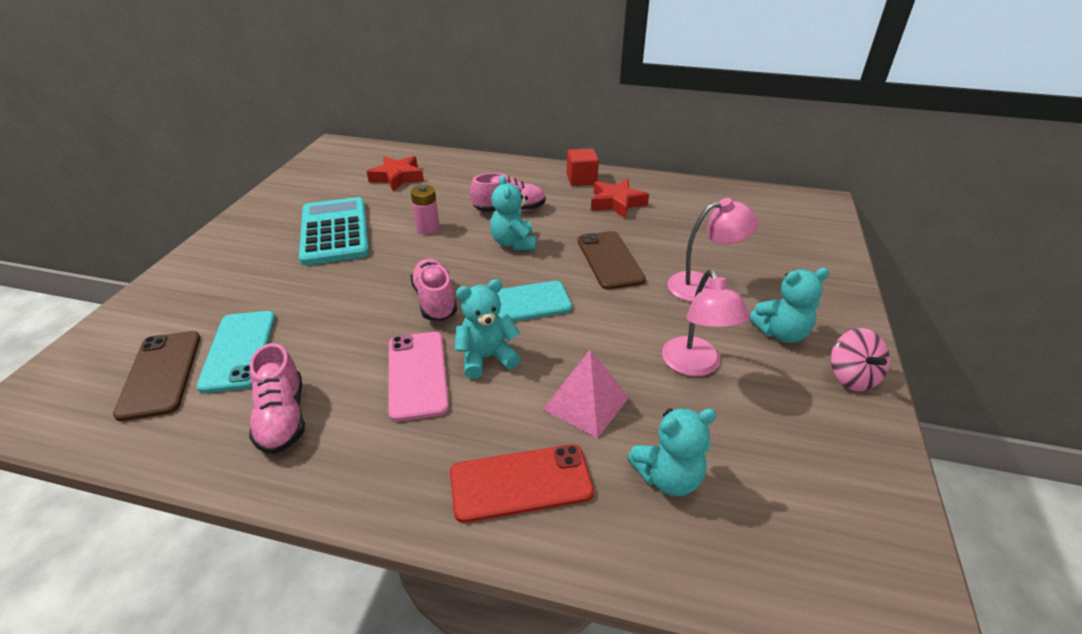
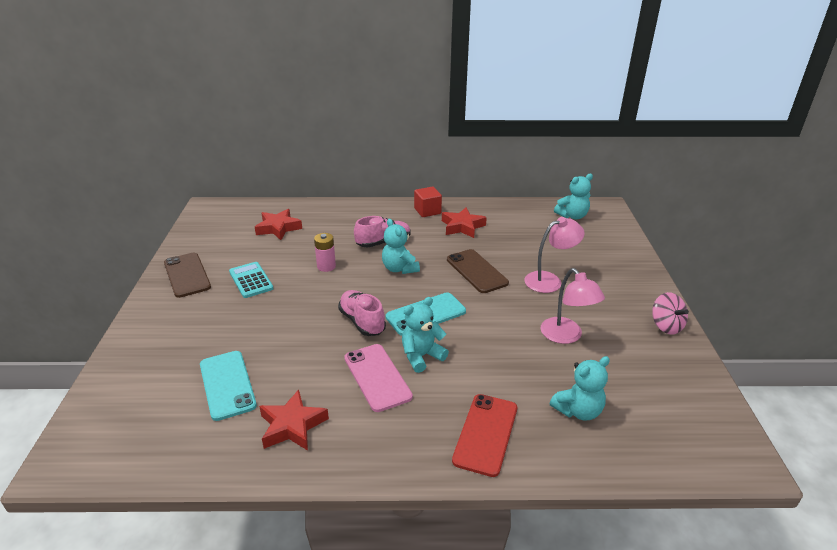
camera: 15 degrees left, 5 degrees down
brown phone [113,331,200,421] -> brown phone moved to [164,253,211,298]
pink shoe [249,343,305,454] -> red star [259,389,329,451]
turquoise calculator [299,197,369,266] -> turquoise calculator [229,262,274,298], size x0.59
red phone [450,444,594,523] -> red phone turned 45 degrees counterclockwise [452,394,517,477]
pink pyramid [543,349,629,438] -> none
turquoise teddy bear [750,268,830,343] -> turquoise teddy bear moved to [554,174,593,219]

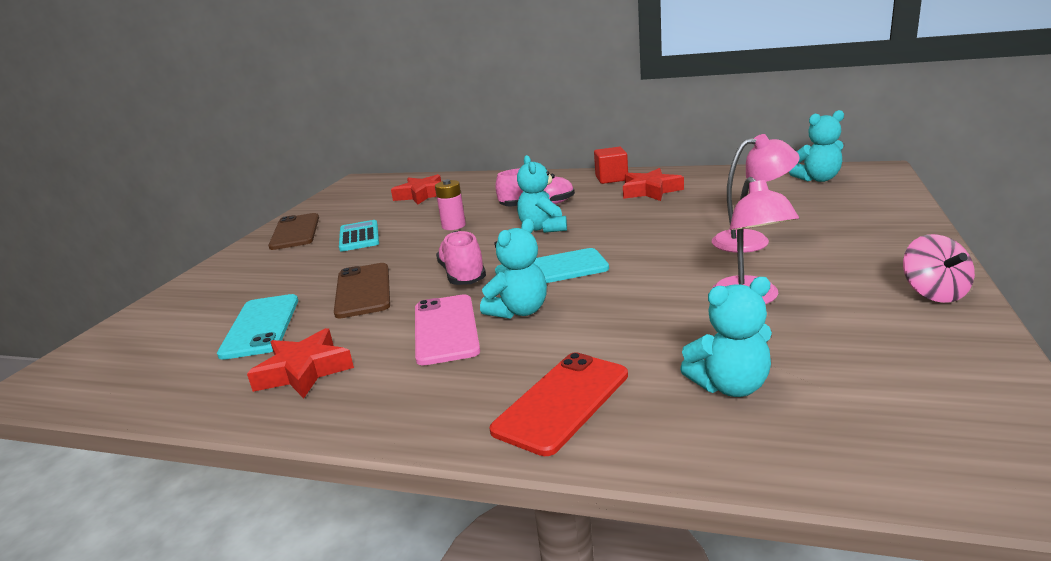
camera: 20 degrees right, 10 degrees down
turquoise teddy bear [402,297,449,373] -> turquoise teddy bear turned 150 degrees clockwise [480,219,547,319]
brown phone [447,249,509,293] -> brown phone moved to [334,263,390,318]

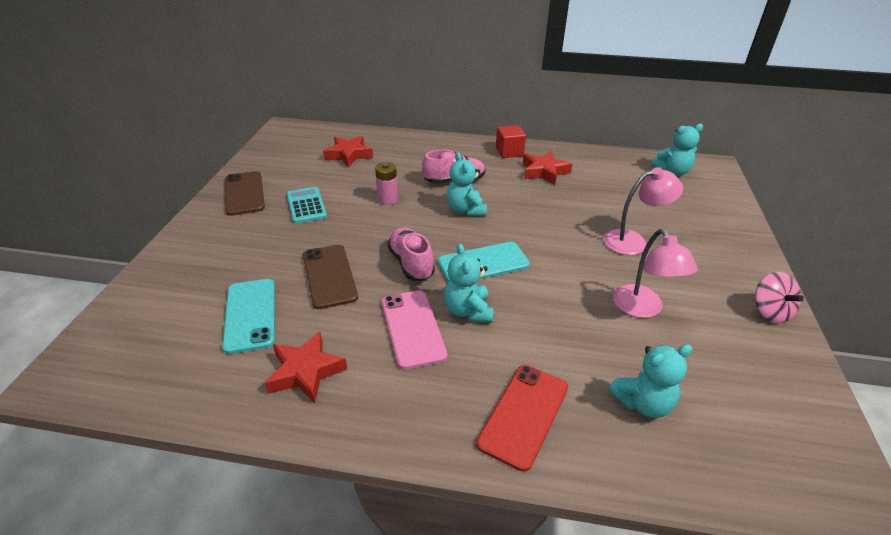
camera: 10 degrees left, 15 degrees up
turquoise teddy bear [480,219,547,319] -> turquoise teddy bear turned 135 degrees clockwise [444,244,493,322]

